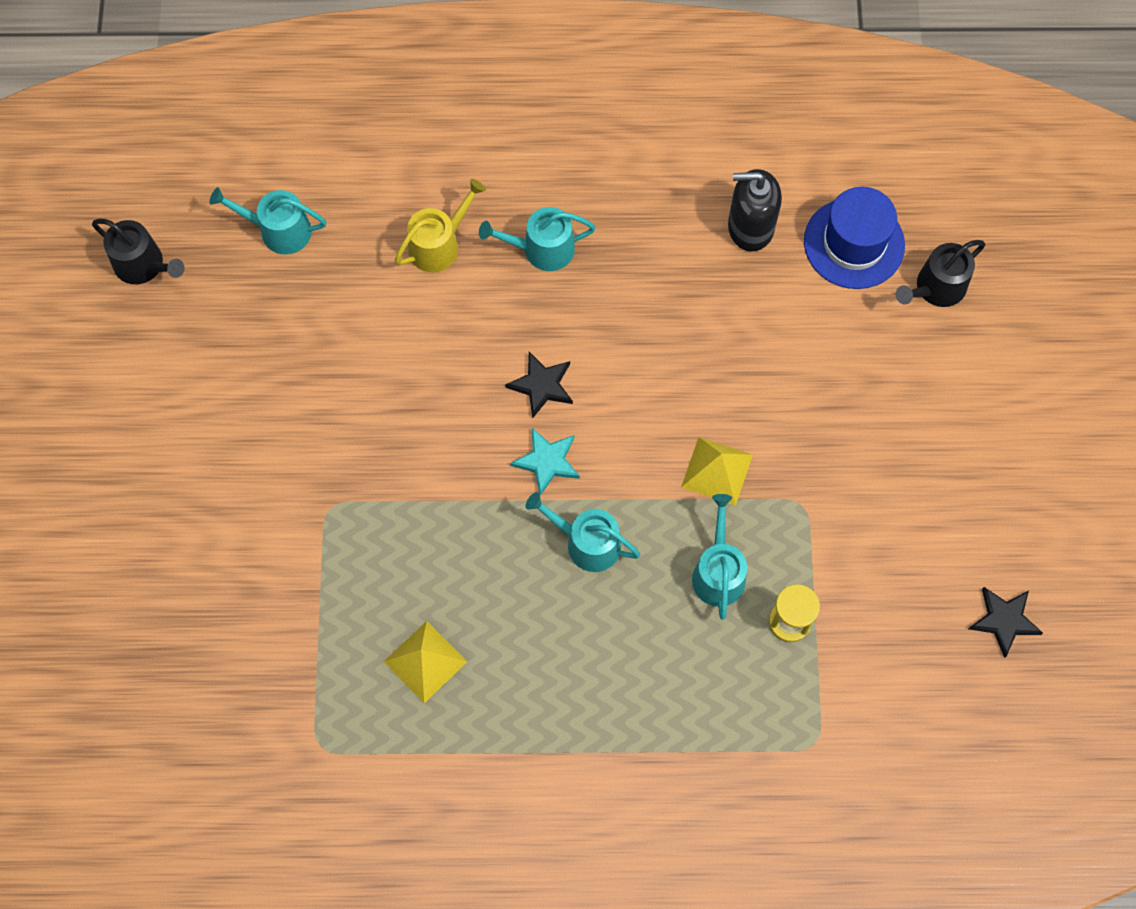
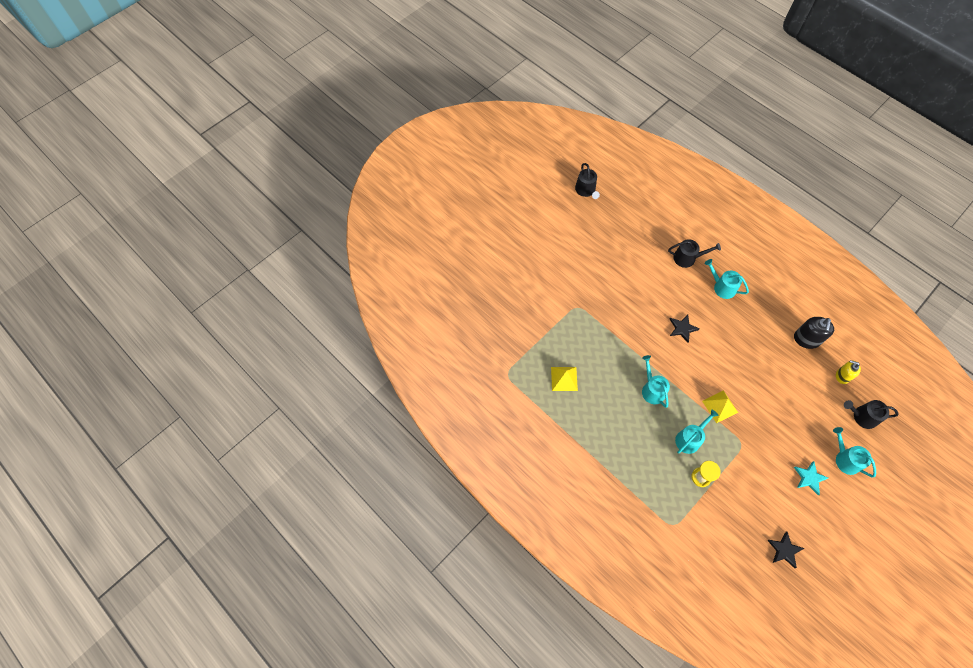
camera: 45 degrees right, 5 degrees down
turquoise watering can [210,187,326,254] -> turquoise watering can moved to [833,427,876,477]
yellow watering can [395,179,486,272] -> black watering can [668,239,721,268]
turquoise star [510,428,580,496] -> turquoise star moved to [794,461,828,495]
black soap dispenser [728,169,782,252] -> black soap dispenser turned 120 degrees counterclockwise [794,317,834,349]
blue hat [804,187,905,289] -> yellow soap dispenser [836,360,861,384]

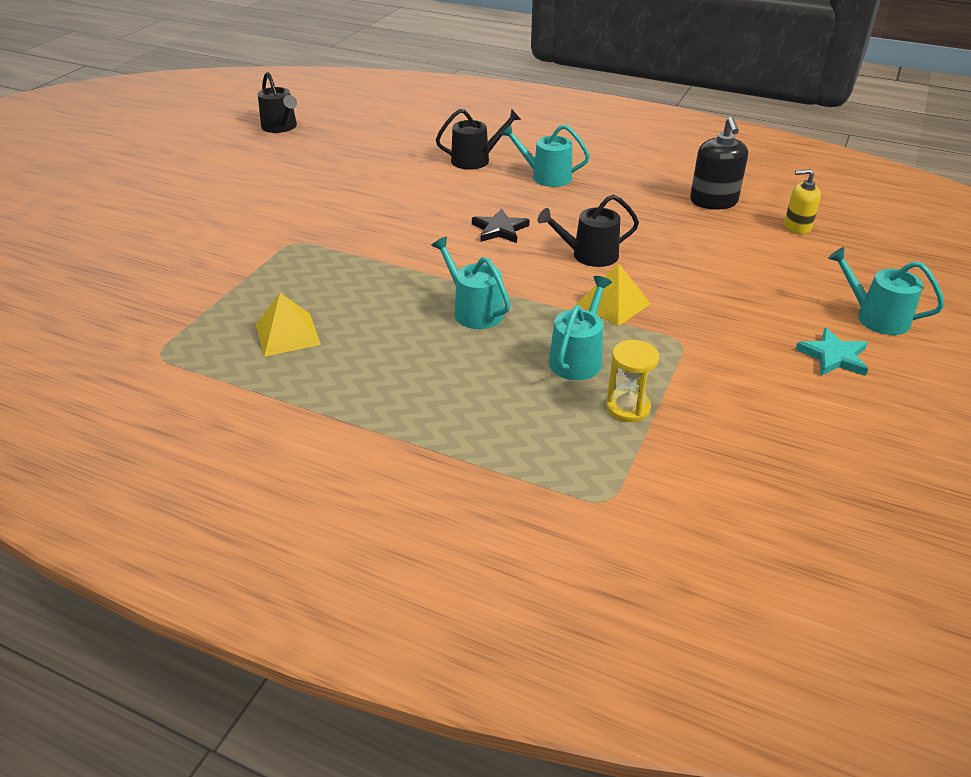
camera: 20 degrees left, 25 degrees down
black star [767,532,804,568] -> none
black watering can [844,400,898,429] -> black watering can moved to [537,194,639,267]

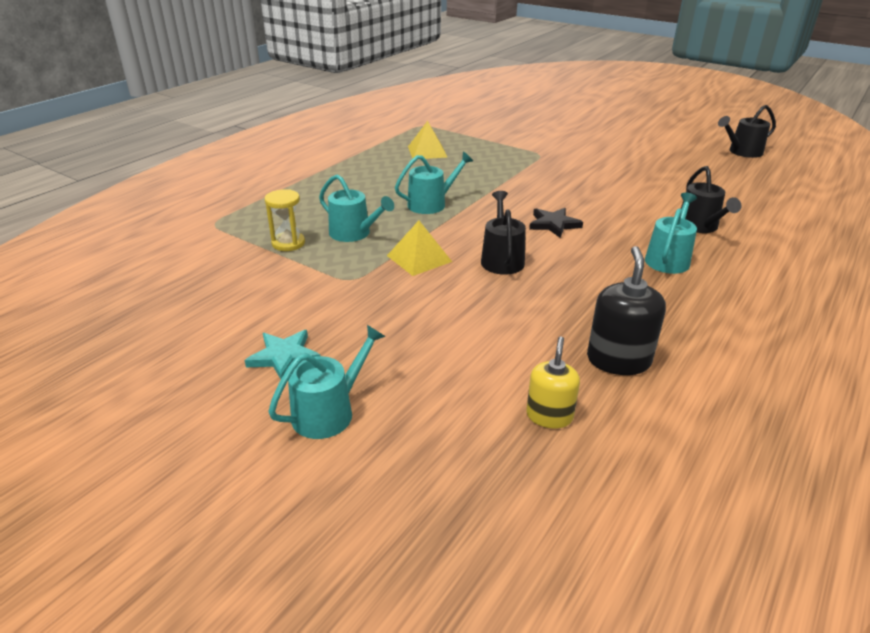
camera: 100 degrees right, 5 degrees down
black soap dispenser [690,117,748,210] -> black soap dispenser turned 90 degrees clockwise [587,246,666,375]

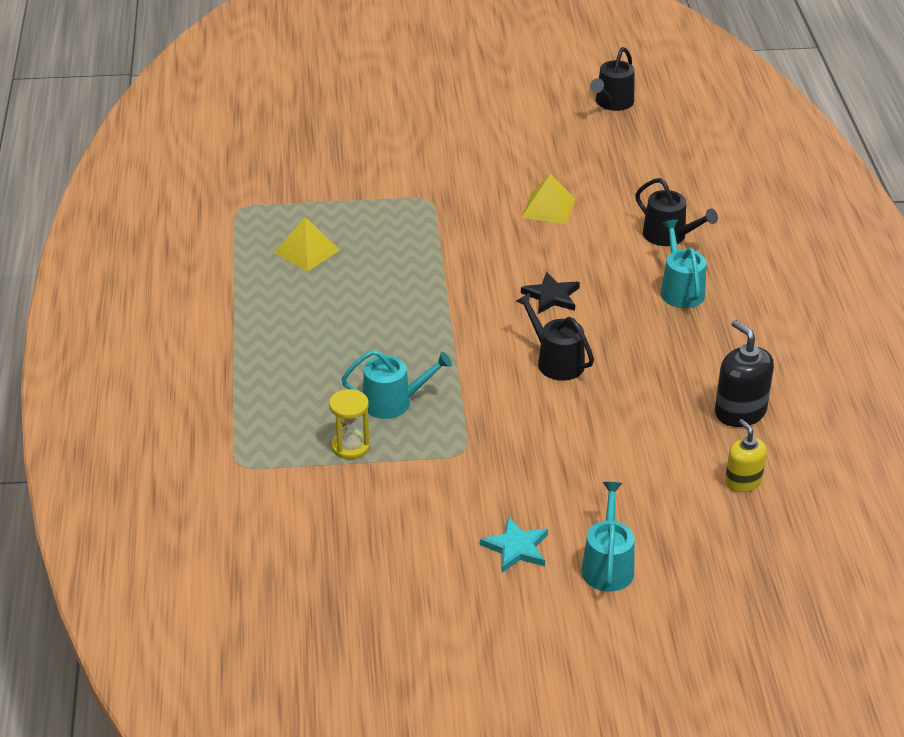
camera: 40 degrees left, 5 degrees up
yellow pyramid [387,221,452,276] -> yellow pyramid moved to [521,174,575,224]
turquoise watering can [395,152,473,214] -> none

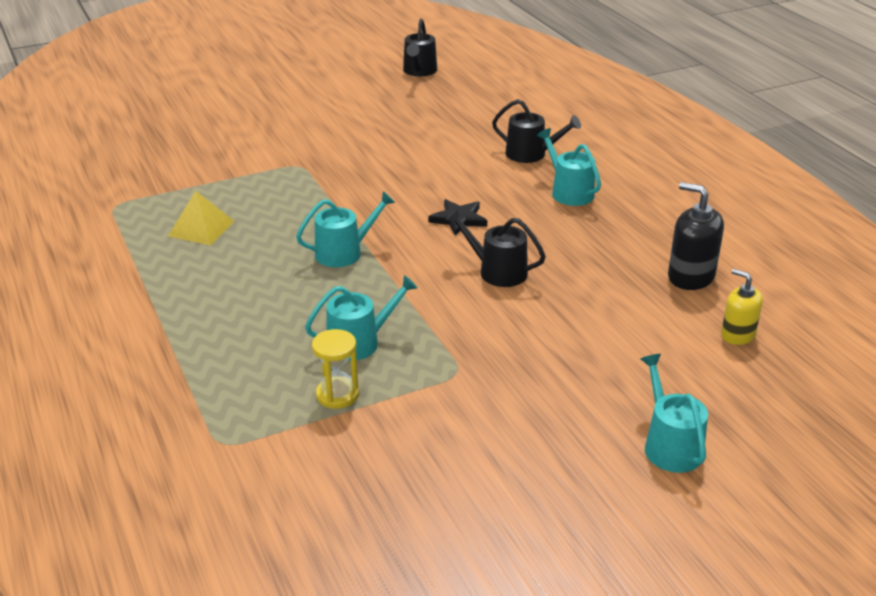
camera: 20 degrees left, 5 degrees down
turquoise star [480,516,548,572] -> none
yellow pyramid [521,174,575,224] -> none
none -> turquoise watering can [296,191,395,267]

